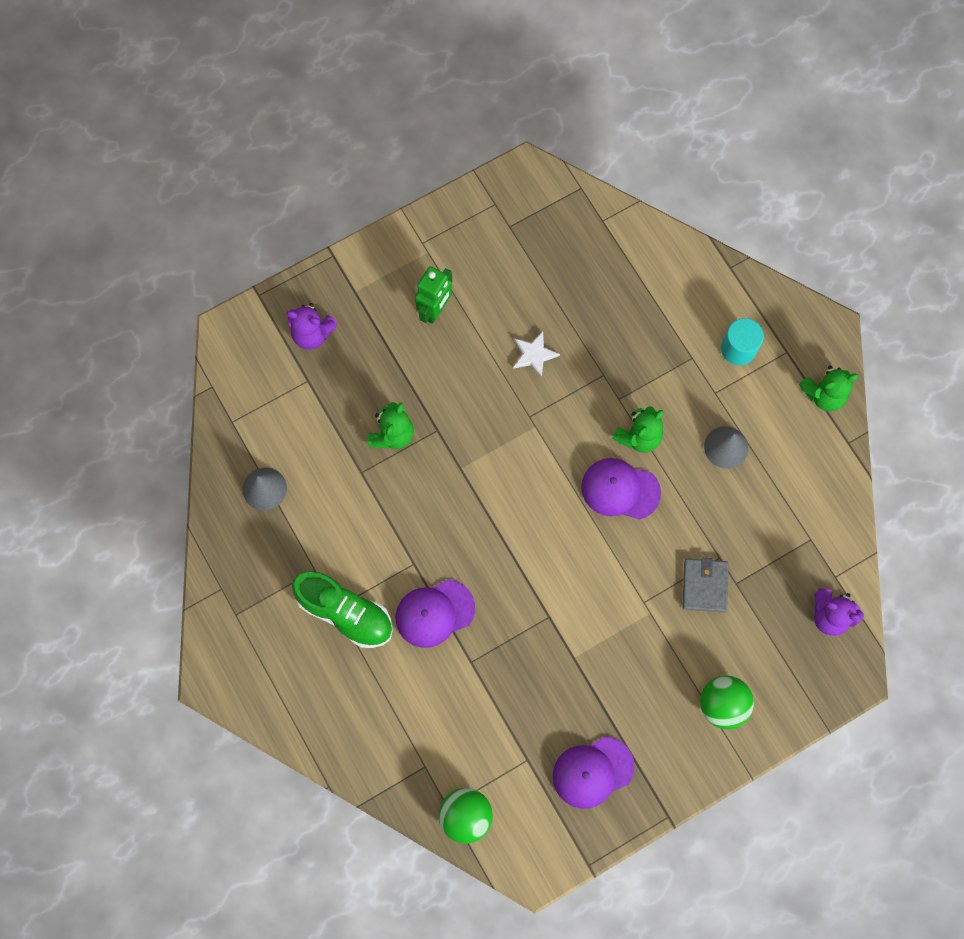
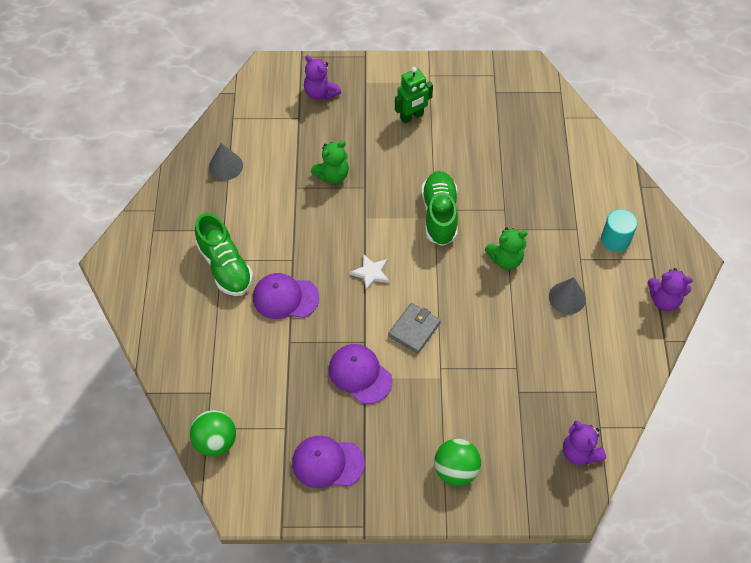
camera: 30 degrees right, 15 degrees down
white star [513,331,560,378] -> white star moved to [350,254,390,291]
purple cap [581,458,661,520] -> purple cap moved to [329,344,393,404]
grey wallet [683,558,728,612] -> grey wallet moved to [388,303,441,354]
green teddy bear [799,366,858,411] -> purple teddy bear [647,268,693,311]
none -> green shoe [422,171,458,246]

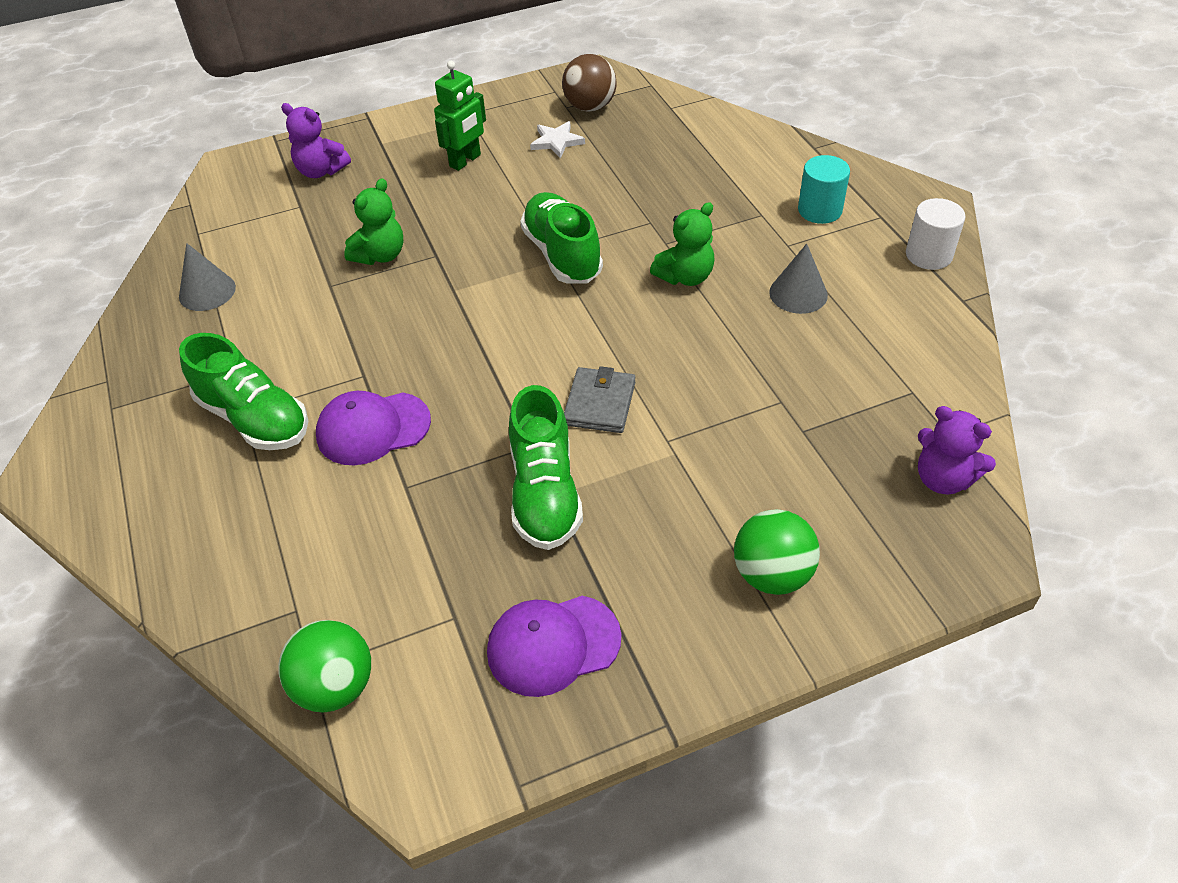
camera: 20 degrees left, 10 degrees down
purple cap [329,344,393,404] -> green shoe [509,385,583,550]
white star [350,254,390,291] -> white star moved to [530,121,585,159]
purple teddy bear [647,268,693,311] -> white cylinder [906,198,965,270]
none -> brown ball [562,54,617,112]

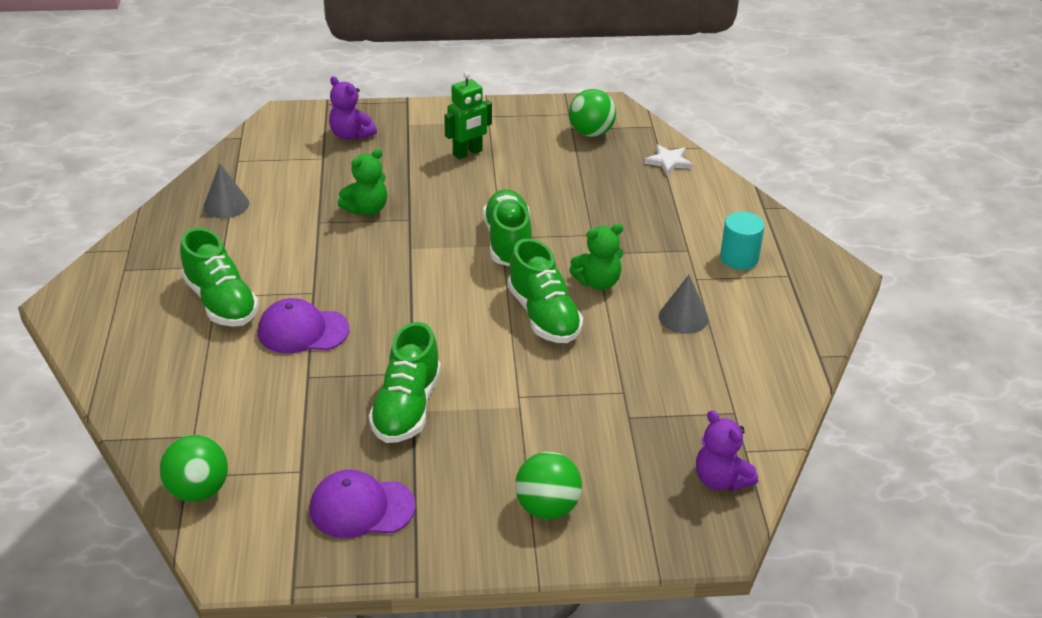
camera: 15 degrees right, 10 degrees down
white star [530,121,585,159] -> white star moved to [644,145,693,176]
brown ball [562,54,617,112] -> green ball [569,89,616,137]
grey wallet [564,366,635,433] -> none
white cylinder [906,198,965,270] -> none
none -> green shoe [508,238,583,343]

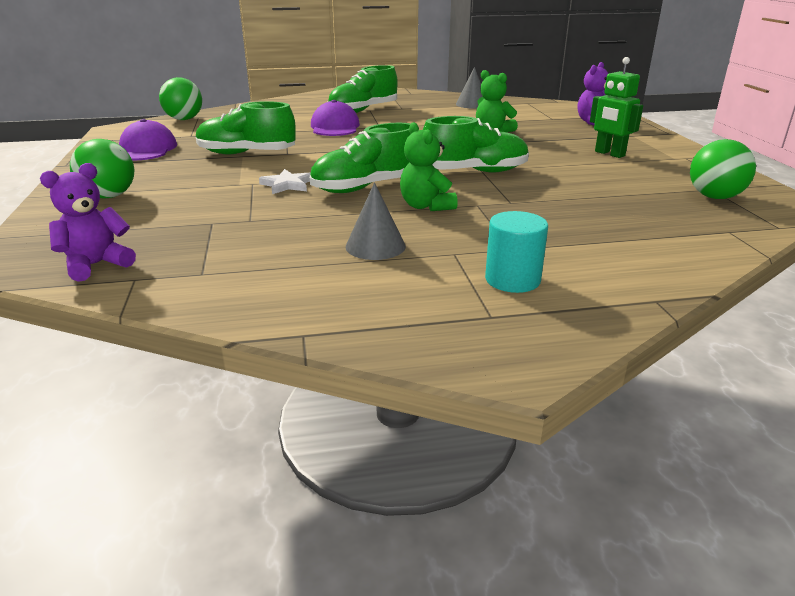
camera: 85 degrees right, 10 degrees down
white star [644,145,693,176] -> white star moved to [259,169,310,194]

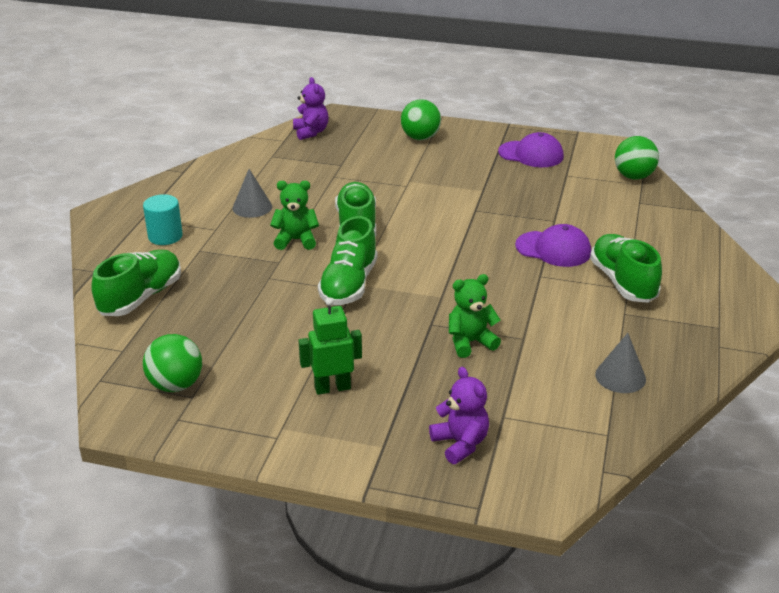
camera: 115 degrees right, 5 degrees up
green shoe [196,101,296,154] -> green shoe moved to [91,250,181,316]
white star [259,169,310,194] -> none

